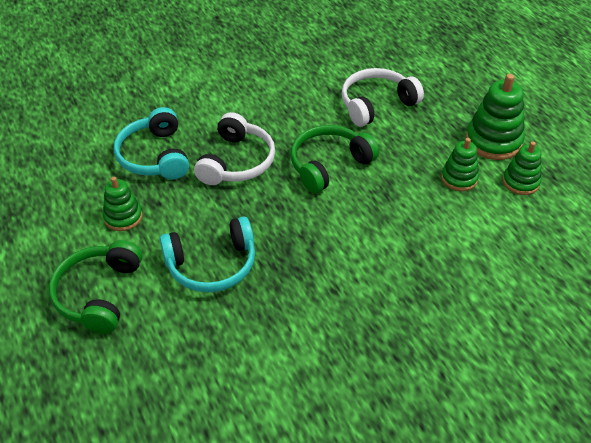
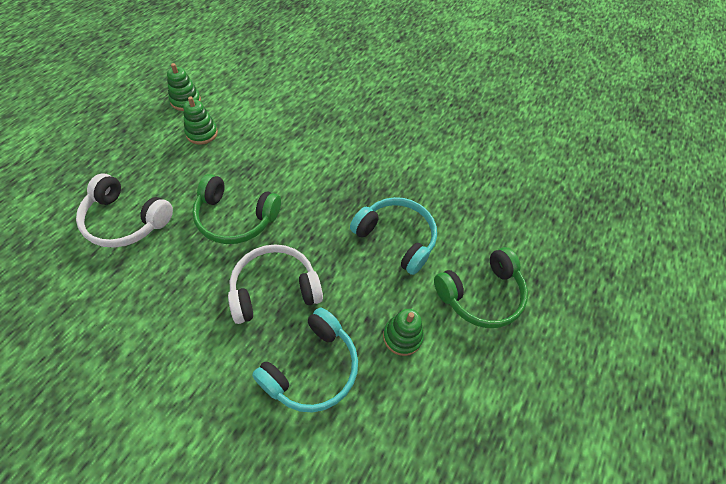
camera: 130 degrees left, 10 degrees up
green stacking toy [466,74,525,160] -> none

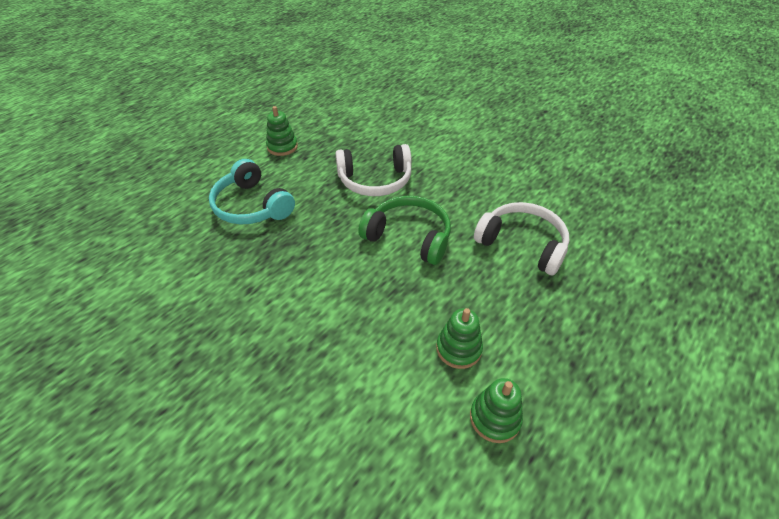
camera: 165 degrees left, 10 degrees down
turquoise headphones [252,308,358,413] -> none
green headphones [434,247,528,328] -> none

